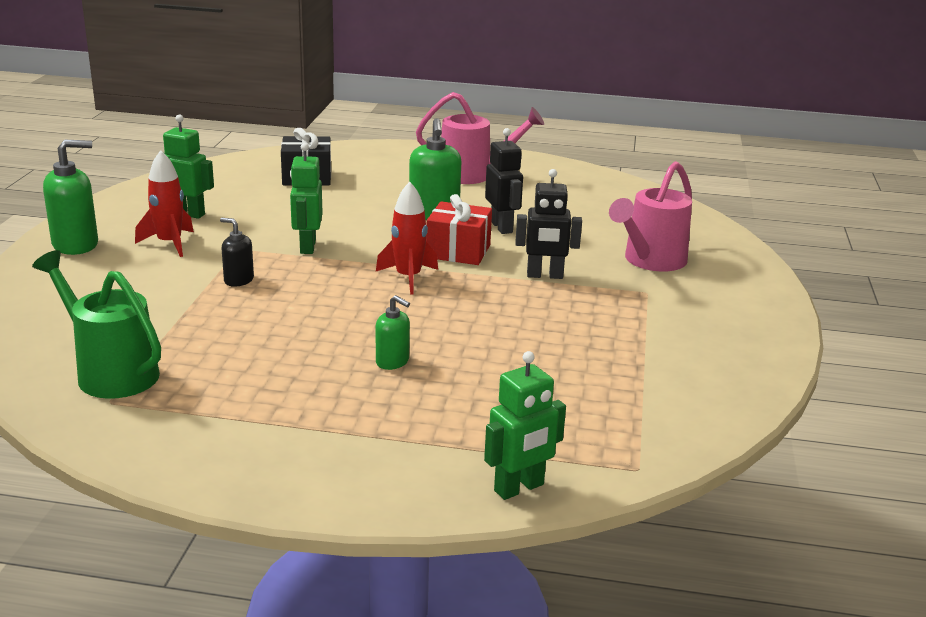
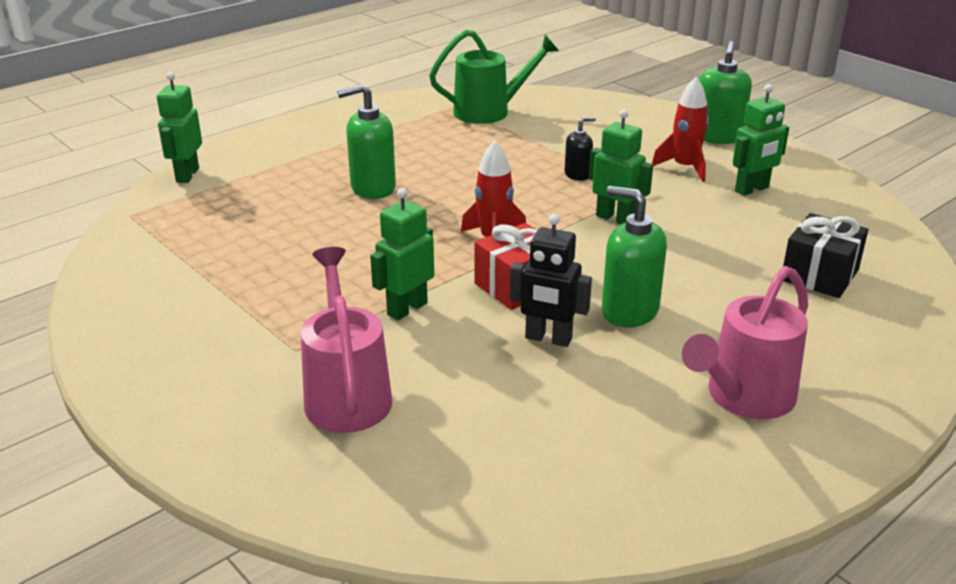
camera: 130 degrees right, 5 degrees up
green soap dispenser [376,295,410,370] -> green soap dispenser [337,84,396,199], size x1.74
black robot [515,169,582,279] -> green robot [370,188,434,320]

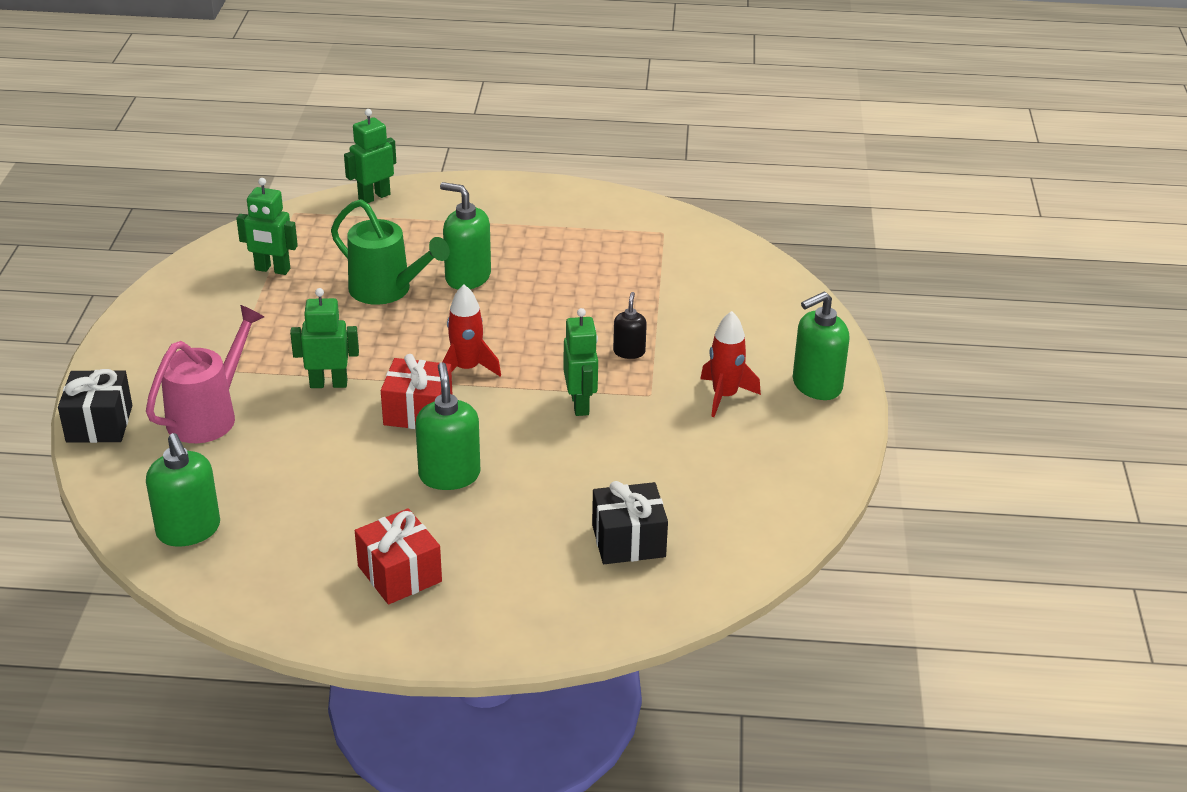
camera: 45 degrees right, 5 degrees up
green watering can [429,30,559,124] -> green watering can moved to [331,199,450,305]
black robot [510,214,592,347] -> none
black soap dispenser [565,117,596,181] -> black soap dispenser turned 105 degrees counterclockwise [613,292,647,359]
pink watering can [682,266,808,419] -> red gift [355,508,442,605]
green robot [733,84,789,196] -> green robot moved to [236,178,298,275]
none -> black gift [58,369,132,443]
none -> green soap dispenser [146,433,220,546]

